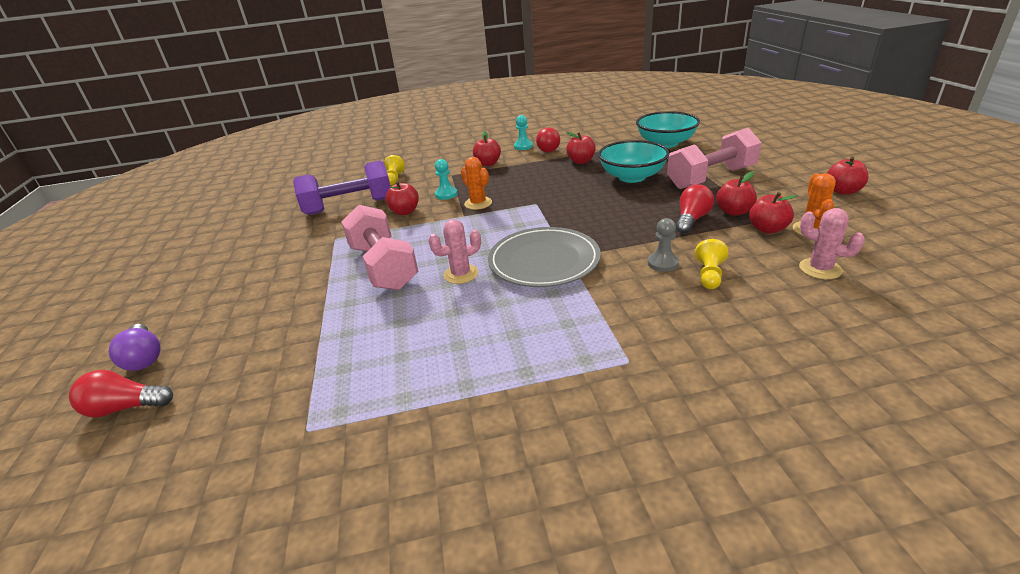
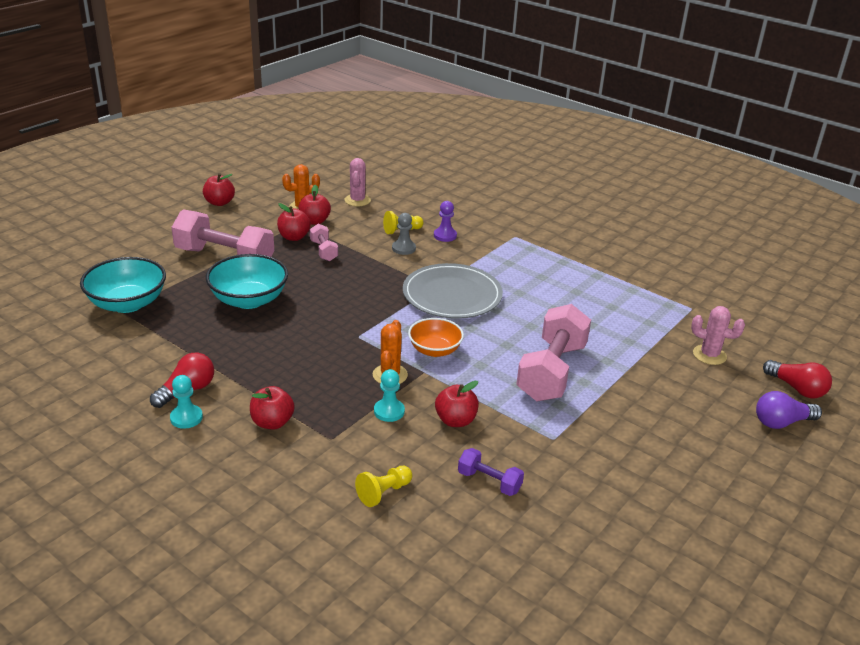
camera: 135 degrees left, 0 degrees up
purple light bulb [109,324,161,371] -> purple light bulb turned 120 degrees counterclockwise [756,391,822,429]
purple dumbbell [293,161,391,215] -> purple dumbbell [458,448,524,496], size x0.48
pink cactus [428,219,481,284] -> pink cactus moved to [691,306,745,365]
red apple [566,132,596,164] -> none
red light bulb [676,184,714,234] -> pink dumbbell [310,224,338,261]
none -> orange bowl [408,318,464,357]
none -> purple pawn [434,201,457,242]

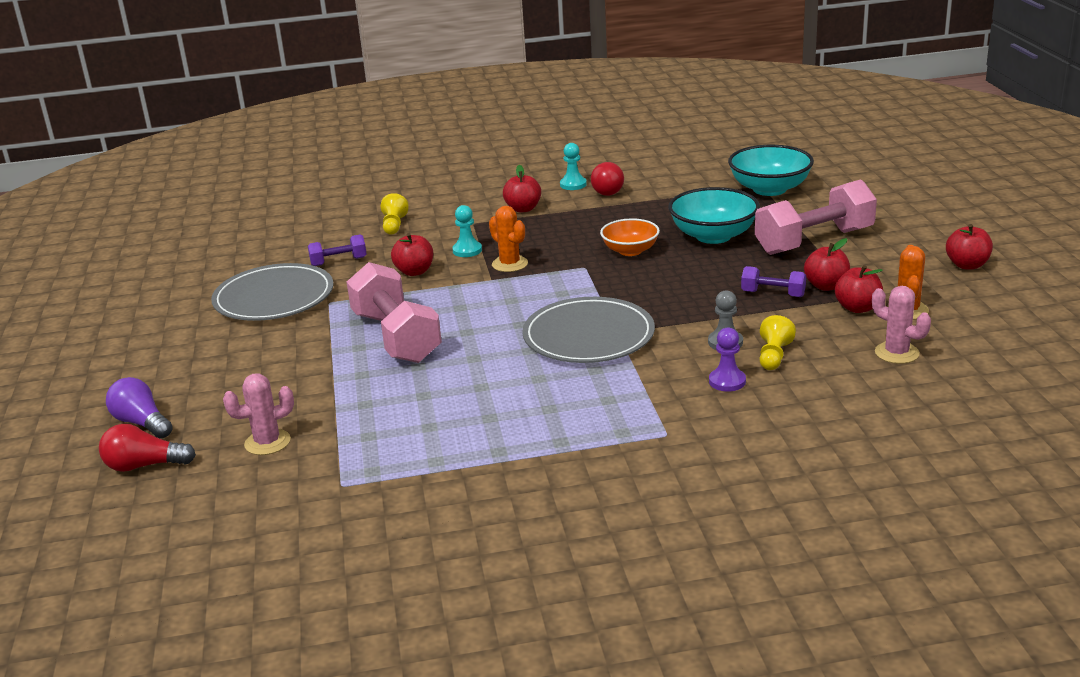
camera: 135 degrees right, 5 degrees down
pink dumbbell [310,224,338,261] -> purple dumbbell [741,266,806,297]
orange bowl [408,318,464,357] -> orange bowl moved to [600,218,660,256]
purple light bulb [756,391,822,429] -> purple light bulb turned 75 degrees counterclockwise [106,377,173,439]
none -> grey plate [211,263,333,321]

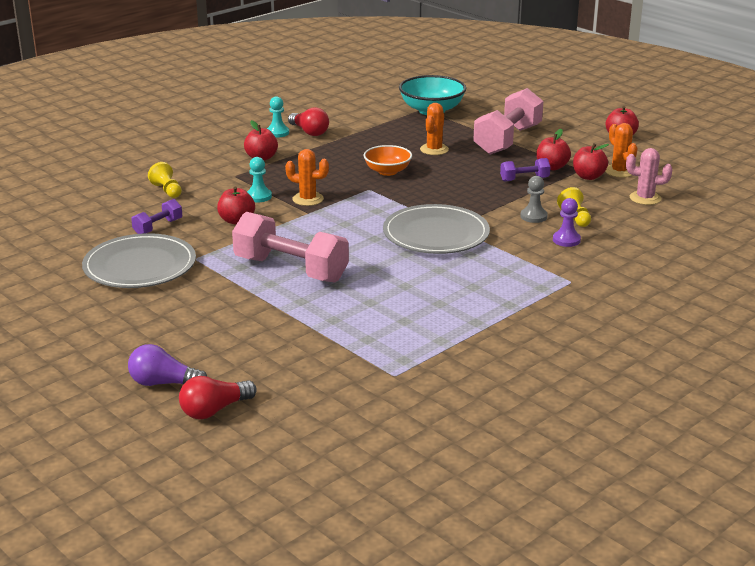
camera: 35 degrees left, 0 degrees up
pink cactus [223,373,294,455] -> none
turquoise bowl [668,187,760,244] -> orange cactus [420,103,449,155]

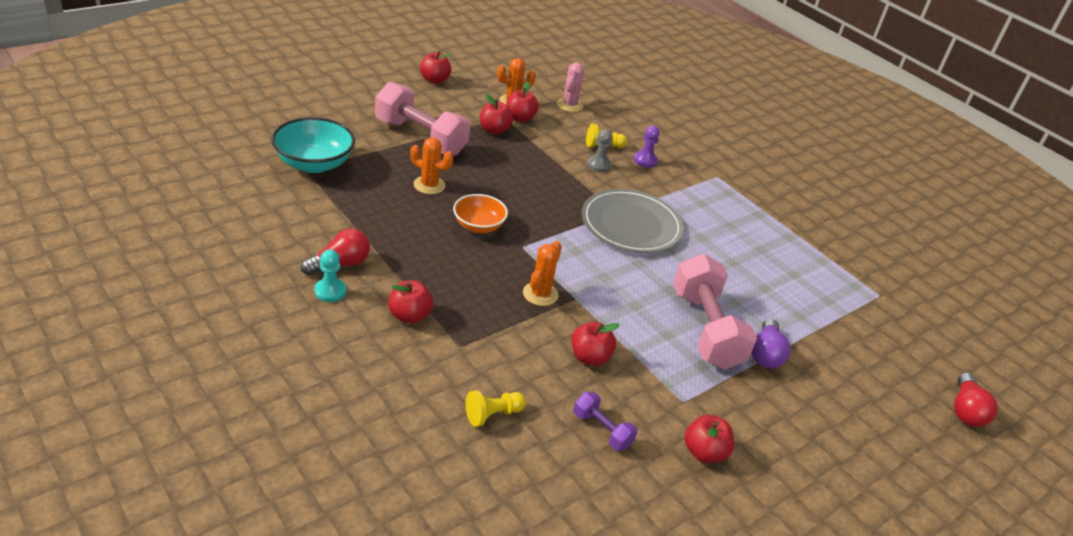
camera: 90 degrees left, 10 degrees up
grey plate [82,233,196,288] -> red apple [684,415,734,463]
purple light bulb [128,344,207,386] -> purple light bulb moved to [751,318,790,368]
red light bulb [179,376,257,419] -> red light bulb turned 45 degrees clockwise [954,373,998,427]
pink dumbbell [232,212,349,283] -> pink dumbbell turned 45 degrees counterclockwise [673,254,757,370]
turquoise pawn [247,157,272,202] -> none
purple dumbbell [500,158,550,182] -> none

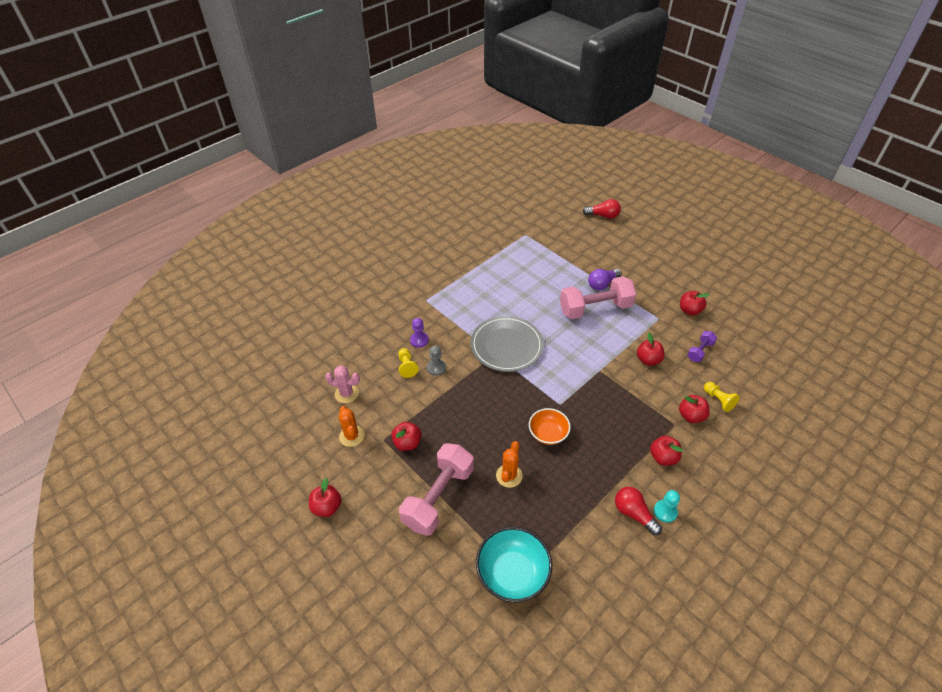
camera: 90 degrees left, 10 degrees up
red apple [506,82,539,122] -> red apple moved to [679,395,710,423]
orange cactus [523,241,562,306] -> none
purple light bulb [751,318,790,368] -> purple light bulb turned 135 degrees clockwise [588,269,622,290]

